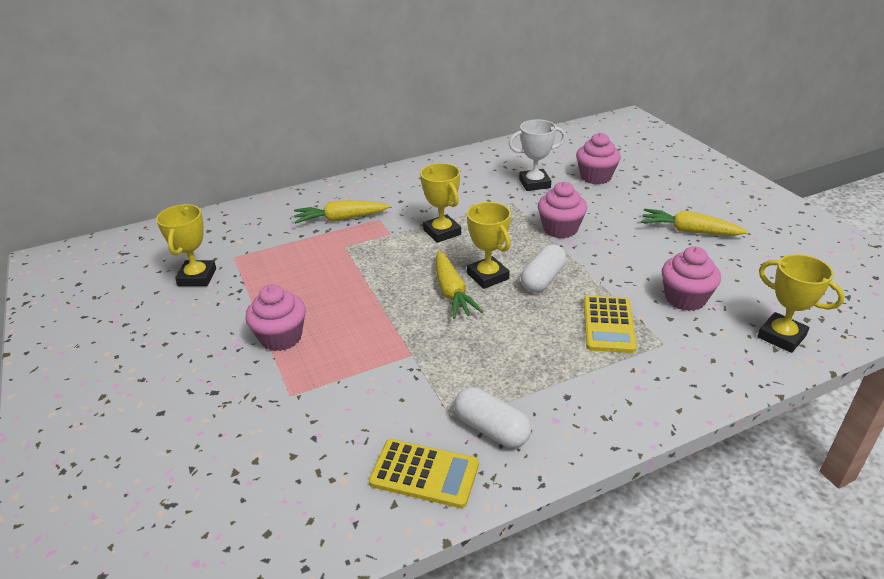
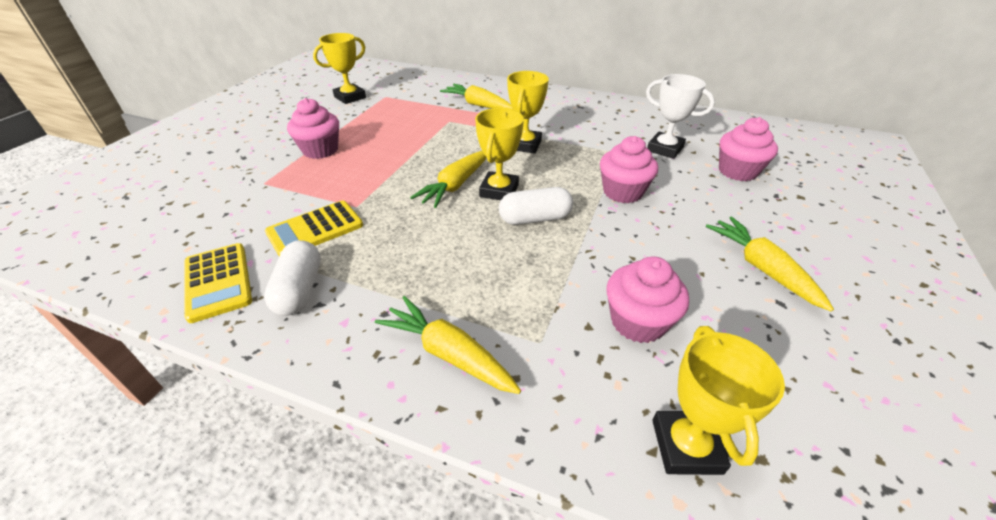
camera: 45 degrees right, 5 degrees up
yellow calculator [584,295,637,353] -> yellow calculator moved to [265,200,363,256]
none -> yellow carrot [375,296,521,394]

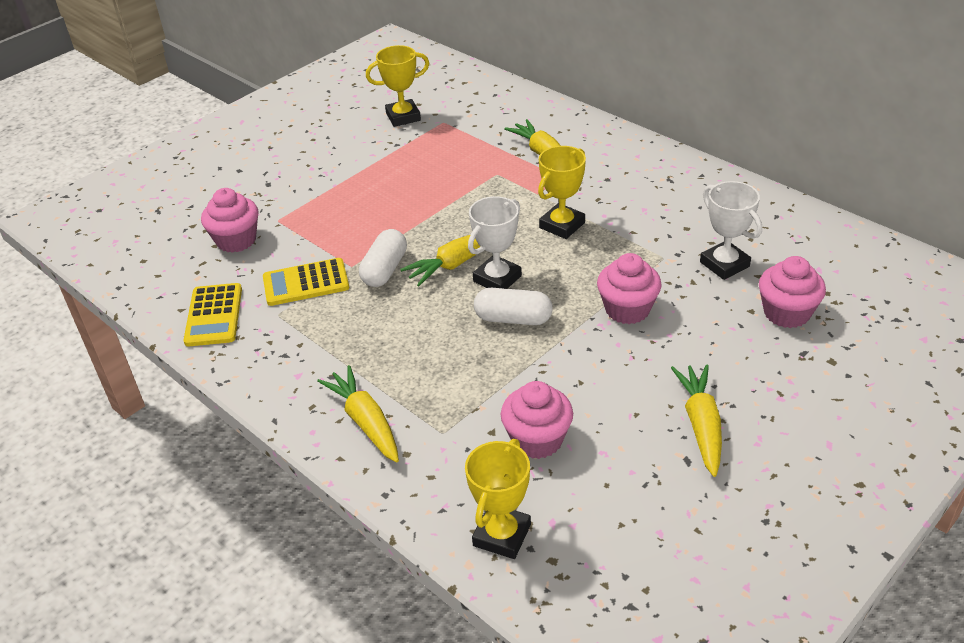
camera: 25 degrees right, 0 degrees up
white capsule [264,240,321,316] -> white capsule moved to [359,229,407,287]
pink cupcake [287,98,339,159] -> pink cupcake moved to [201,188,259,253]
yellow trophy [475,108,524,200] -> white trophy [468,196,522,289]

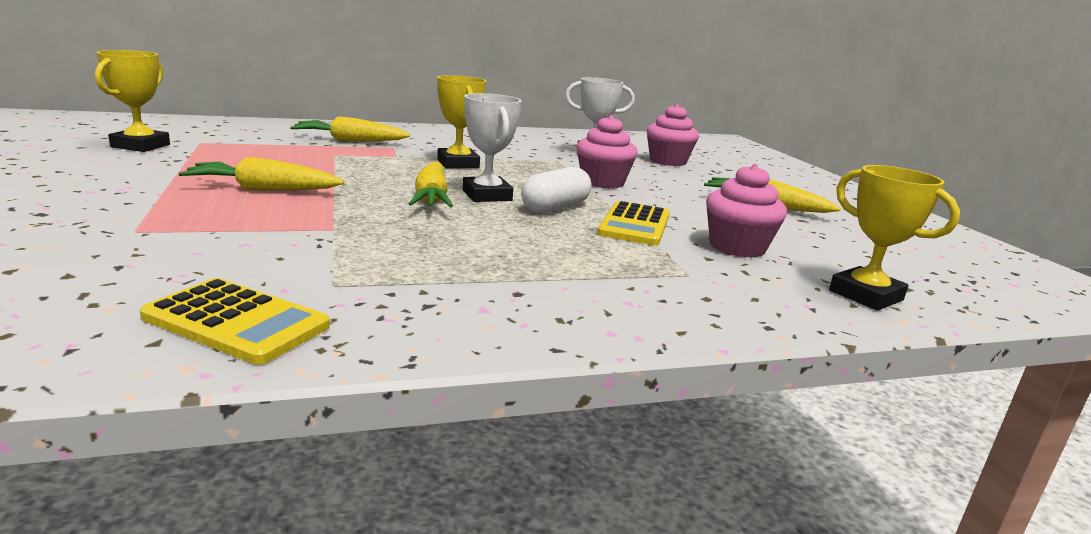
camera: 65 degrees left, 20 degrees down
pink cupcake [201,188,259,253] -> none
yellow calculator [263,258,349,306] -> yellow calculator moved to [597,201,670,245]
yellow carrot [317,365,399,462] -> yellow carrot moved to [178,157,344,191]
white capsule [359,229,407,287] -> none

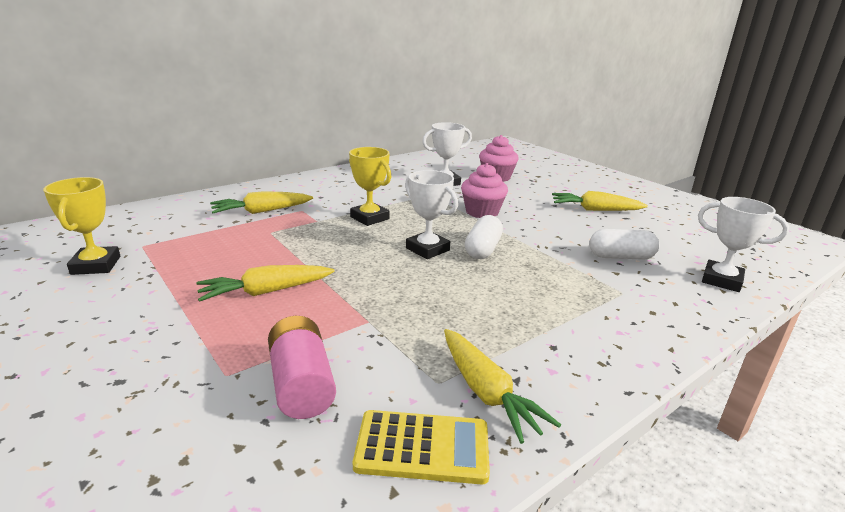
camera: 20 degrees left, 5 degrees up
yellow carrot [409,162,453,208] -> yellow carrot moved to [444,329,561,444]
yellow calculator [597,201,670,245] -> none
pink cupcake [706,164,787,258] -> white capsule [589,229,660,260]
yellow trophy [829,165,960,311] -> white trophy [698,197,789,292]
none -> pink battery [268,316,336,419]

